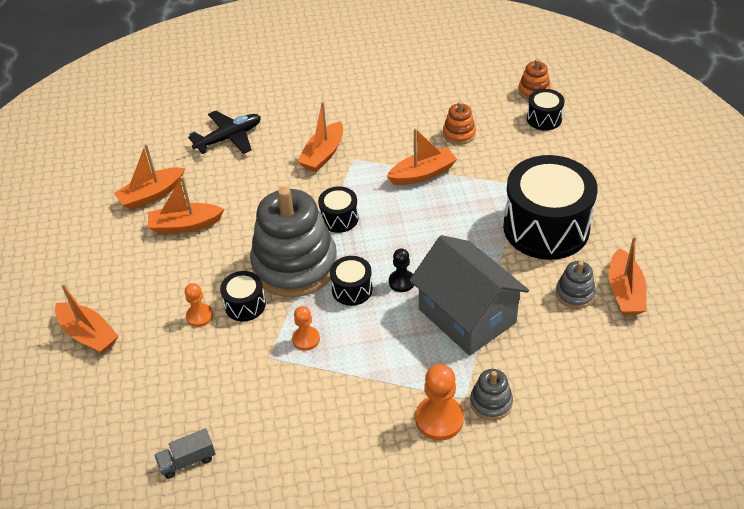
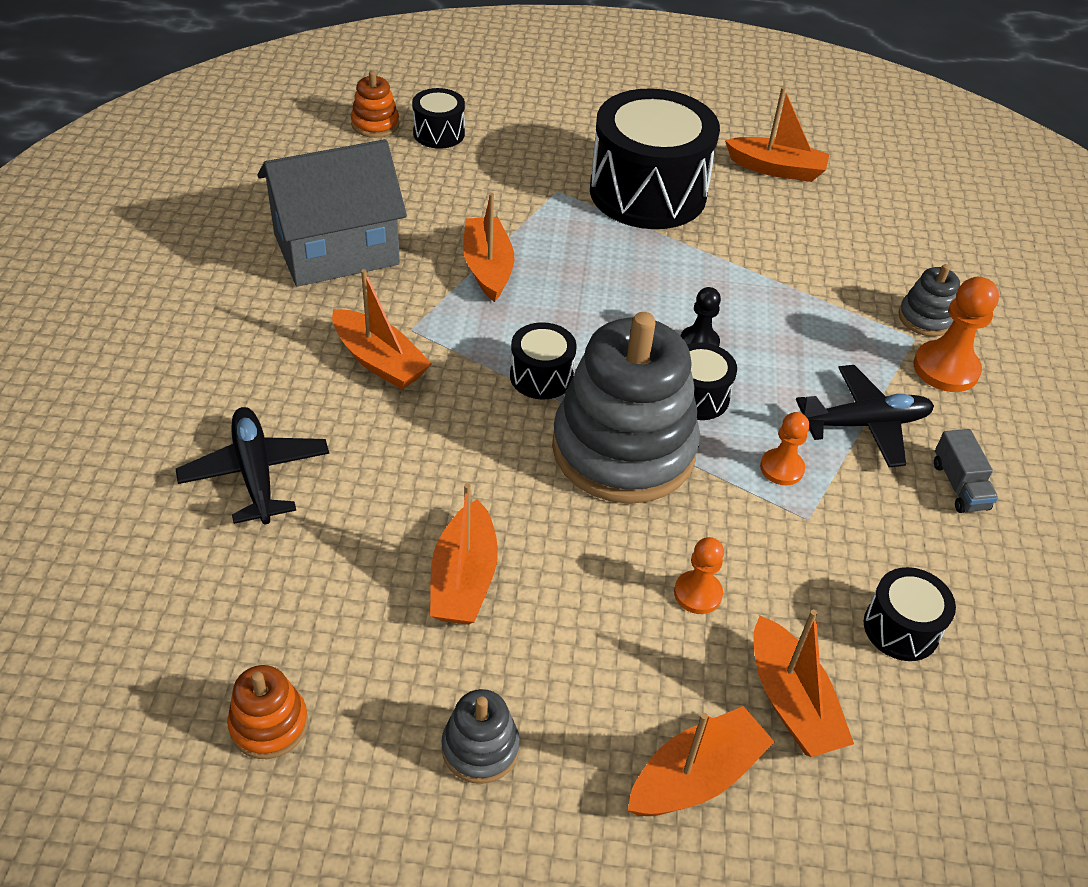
camera: 80 degrees left, 0 degrees up
orange boat [114,144,185,210] -> orange boat moved to [754,610,854,757]
grey truck [154,428,216,479] -> grey truck moved to [934,429,998,513]
black drum [220,271,266,321] -> black drum moved to [864,567,956,661]
grey house [410,235,529,356] -> grey house moved to [257,139,407,287]
orange stacking toy [443,101,476,145] -> orange stacking toy moved to [227,665,308,759]
grey stacking toy [556,261,596,309] -> grey stacking toy moved to [441,689,520,784]
none -> black plane [796,365,934,467]

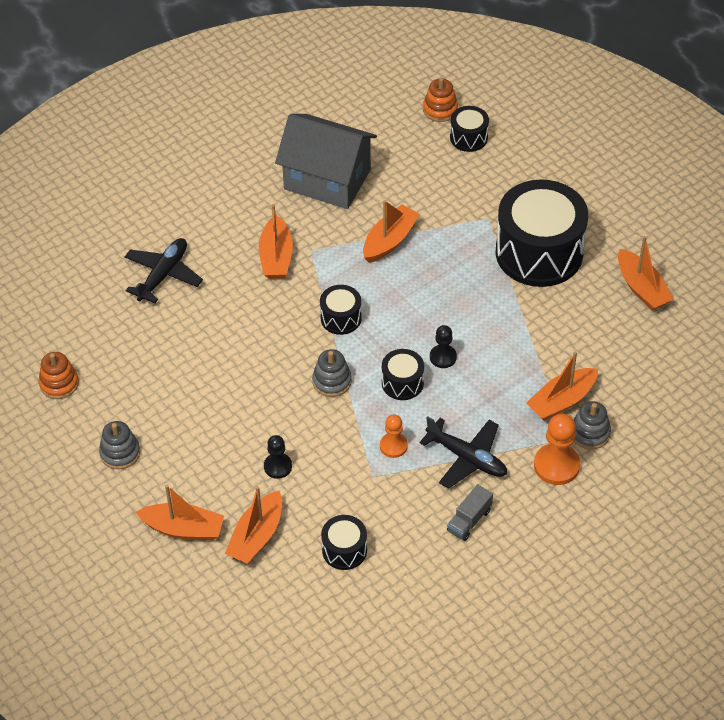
camera: 50 degrees right, 5 degrees up
orange boat [430,483,498,625] -> orange boat moved to [526,352,598,421]
grey stacking toy [552,312,700,504] -> grey stacking toy [312,349,352,397], size x0.43
orange pawn [674,537,724,614] -> black pawn [264,435,292,479]

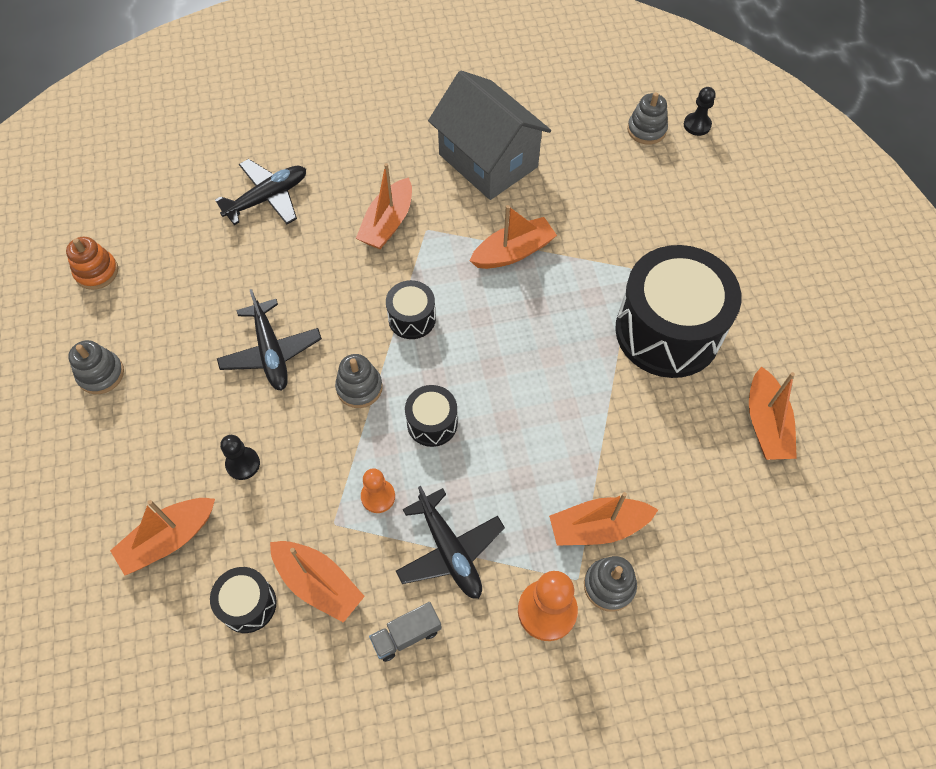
camera: 25 degrees right, 10 degrees up
orange boat [135,485,224,541] -> orange boat moved to [270,541,365,623]
orange stacking toy [423,78,458,122] -> grey stacking toy [627,92,668,145]
black pawn [430,325,457,368] -> black pawn moved to [684,87,716,136]
black drum [450,106,489,152] -> none
none -> black plane [217,289,322,391]

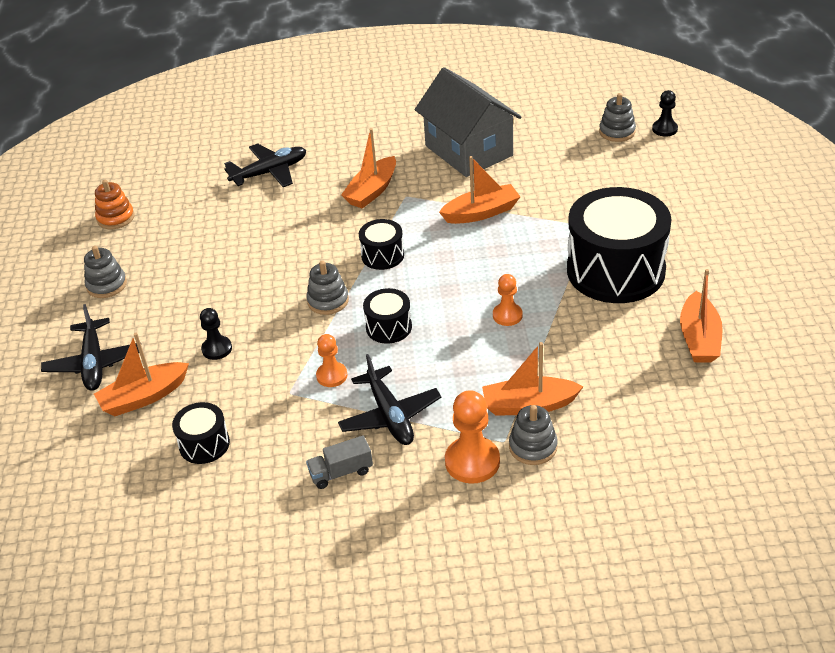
camera: 10 degrees right, 20 degrees down
black plane [217,289,322,391] -> black plane moved to [41,304,141,391]
orange boat [270,541,365,623] -> none
none -> orange pawn [493,274,523,326]

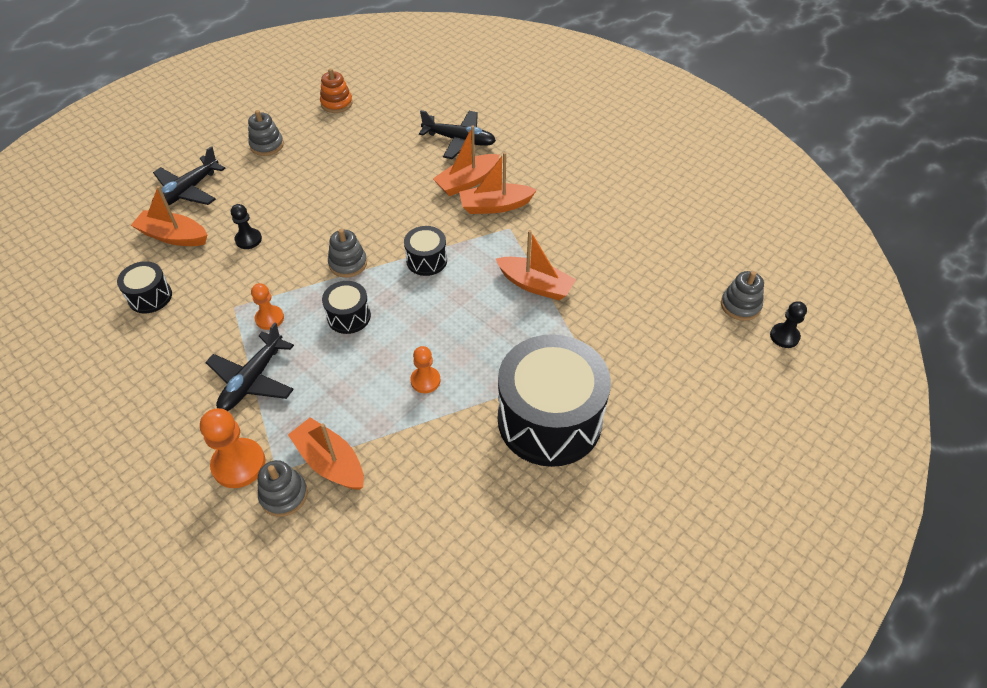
camera: 45 degrees right, 10 degrees up
grey truck [306,435,373,489] -> none
grey house [414,67,522,177] -> none
orange boat [680,269,723,363] -> orange boat moved to [433,125,499,196]

